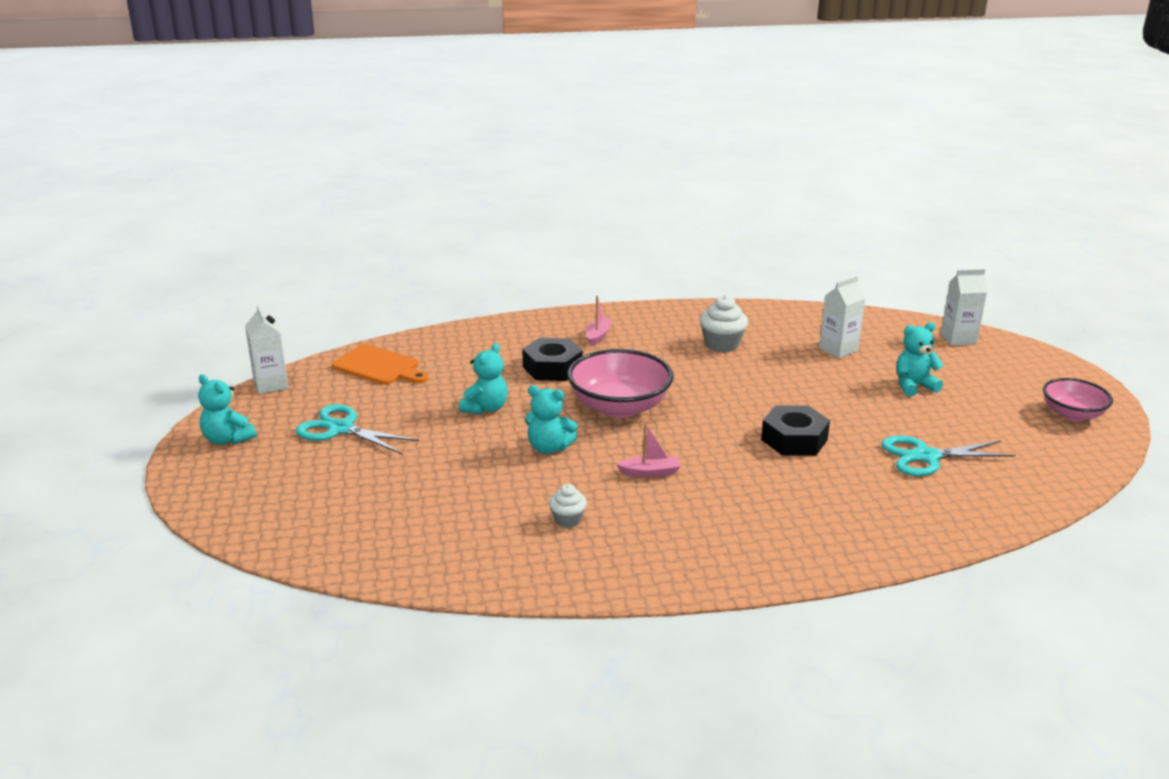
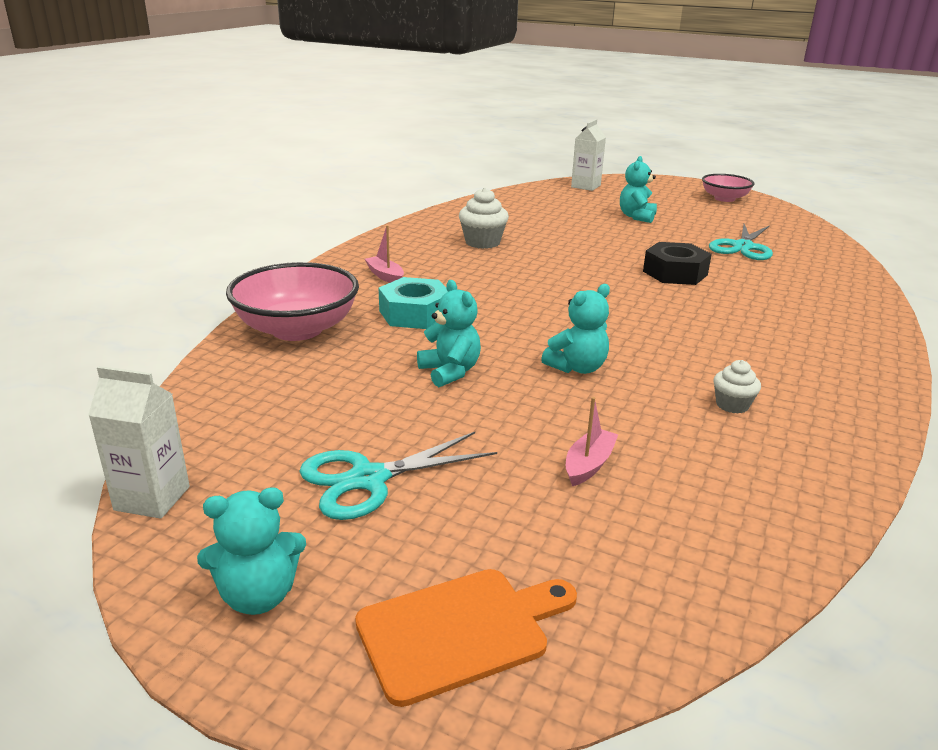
camera: 55 degrees left, 0 degrees up
orange cutting board [332,344,428,385] -> orange cutting board moved to [355,569,577,707]
black nut [523,338,583,381] -> turquoise nut [379,277,448,329]
pink bowl [567,349,674,418] -> pink bowl moved to [226,262,359,341]
pink boat [616,423,681,478] -> pink boat moved to [566,397,618,486]
white carton [819,276,866,358] -> none

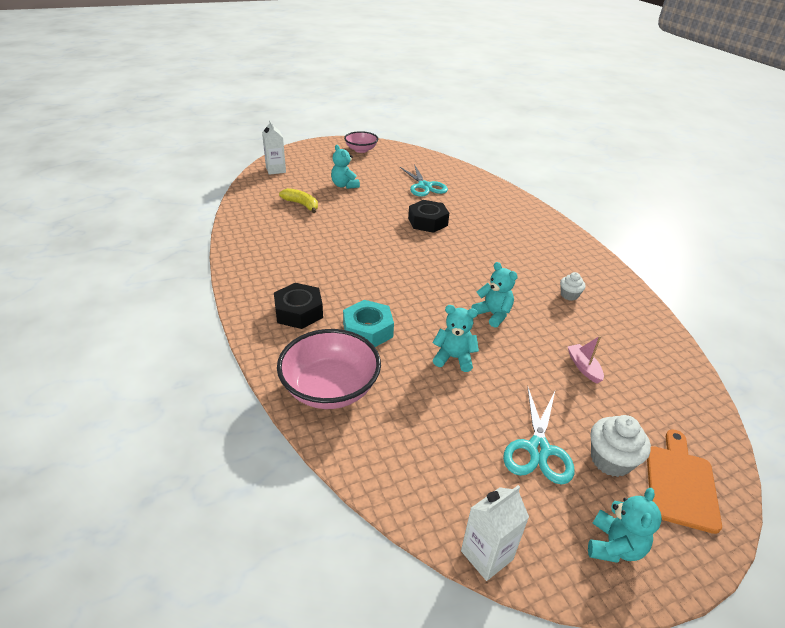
camera: 50 degrees left, 10 degrees up
pink boat [365,225,404,283] -> black nut [274,283,323,329]
white cupcake [459,188,509,249] -> white cupcake moved to [590,415,651,477]
turquoise teddy bear [541,284,610,374] -> turquoise teddy bear turned 45 degrees counterclockwise [472,262,518,328]
none -> yellow banana [279,188,318,213]

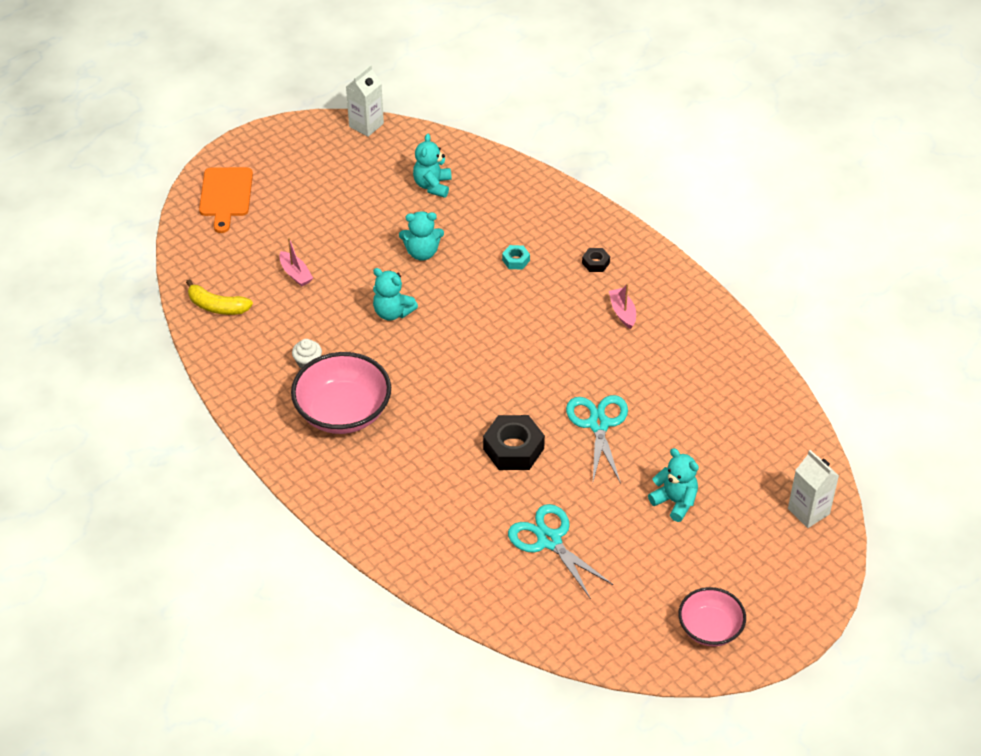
camera: 165 degrees right, 10 degrees up
black nut [274,283,323,329] -> black nut [582,248,610,272], size x0.50
pink bowl [277,329,381,409] -> pink bowl moved to [291,352,391,434]
yellow banana [279,188,318,213] -> yellow banana moved to [186,279,253,315]
turquoise nut [343,300,394,347] -> turquoise nut [502,245,530,270], size x0.50
turquoise scissors [503,386,574,485] -> turquoise scissors moved to [566,395,628,484]
turquoise teddy bear [588,488,662,563] -> turquoise teddy bear moved to [413,134,452,198]
white cupcake [590,415,651,477] -> none
none -> pink boat [609,283,636,329]

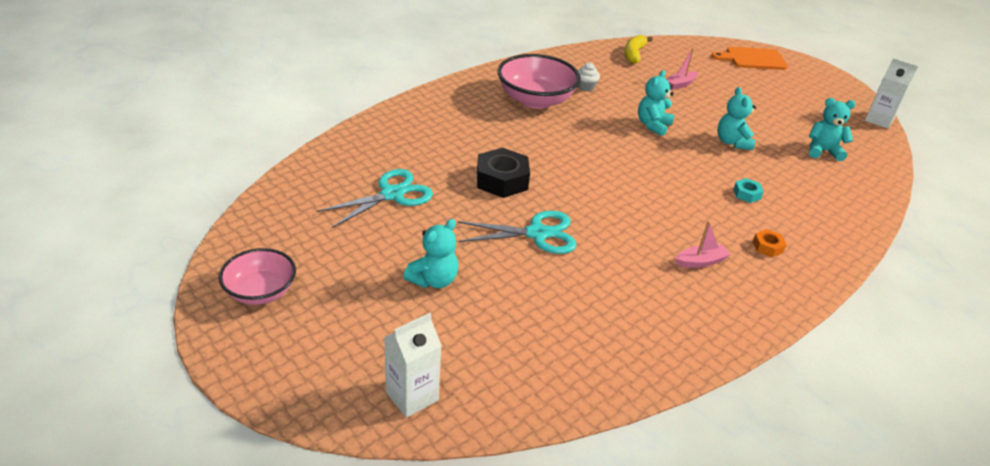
camera: 85 degrees right, 10 degrees down
black nut [582,248,610,272] -> orange nut [753,229,787,257]

